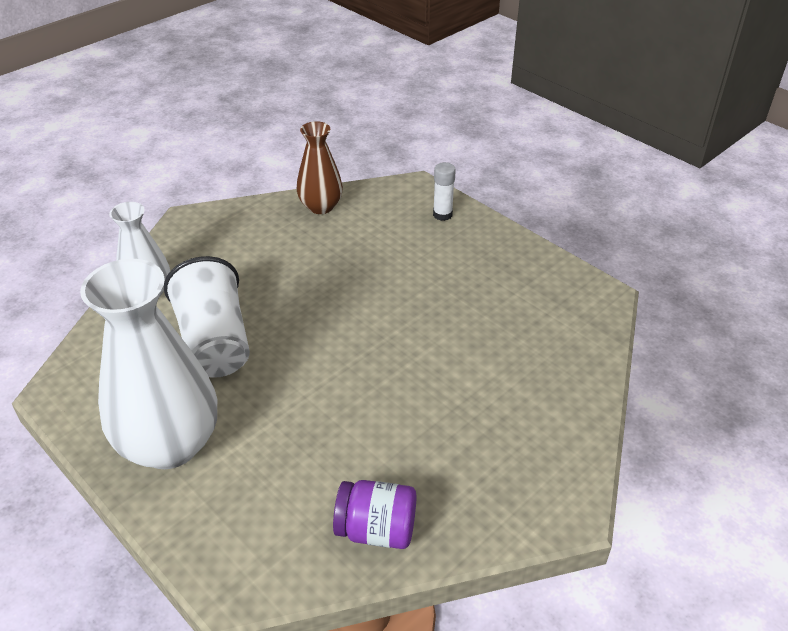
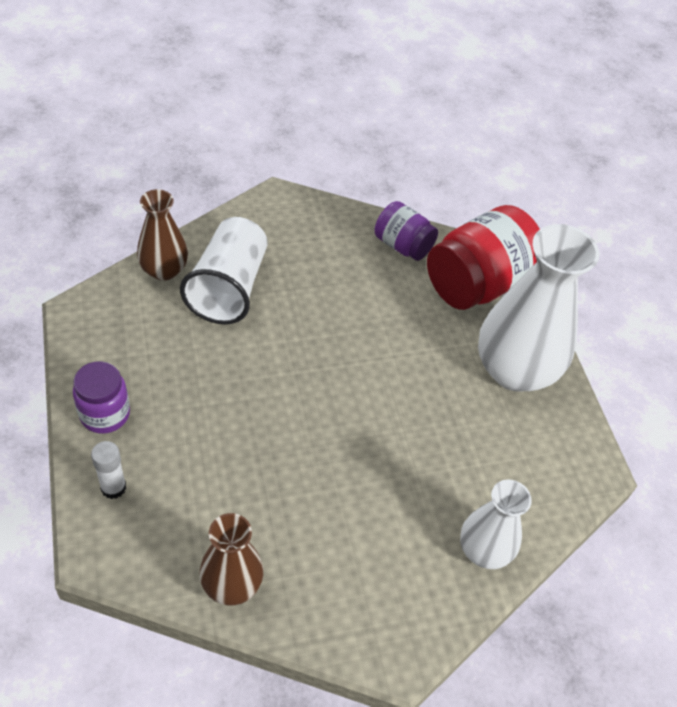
camera: 155 degrees left, 10 degrees up
white cup [164,256,250,378] -> white cup moved to [180,217,268,324]
none -> purple jar [73,361,130,434]
none -> brown vase [137,189,188,281]
none -> red jar [427,205,540,310]

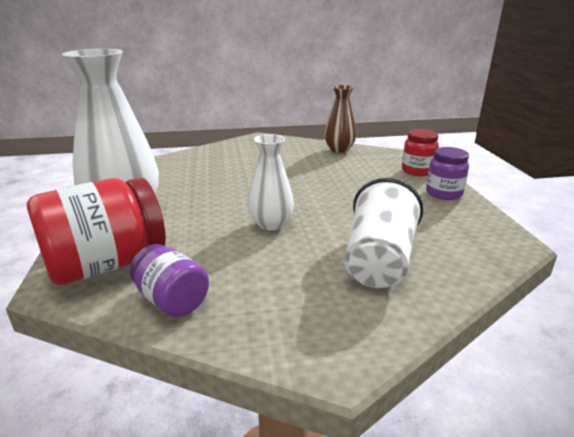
camera: 170 degrees left, 25 degrees down
white glue stick [91,441,126,499] -> red jar [402,129,439,176]
brown vase [137,189,188,281] -> none
white vase [460,480,532,569] -> white vase moved to [247,134,294,230]

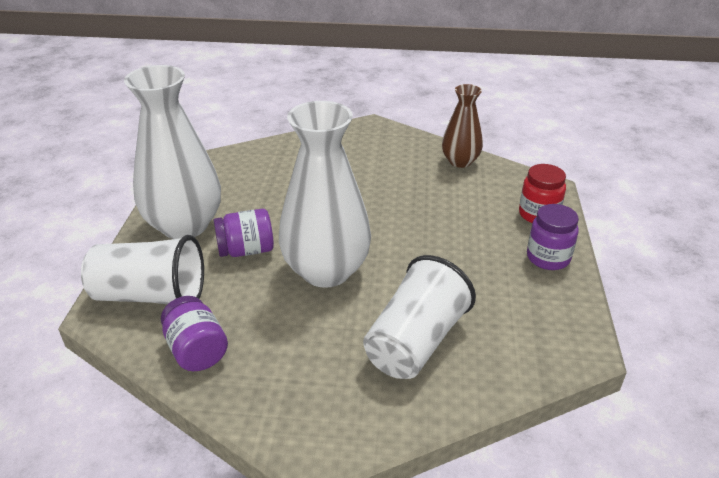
camera: 15 degrees right, 10 degrees up
red jar [27,178,166,285] -> white cup [81,235,204,304]
white vase [247,134,294,230] -> white vase [279,101,371,288], size x1.79
none -> purple jar [214,209,274,257]

